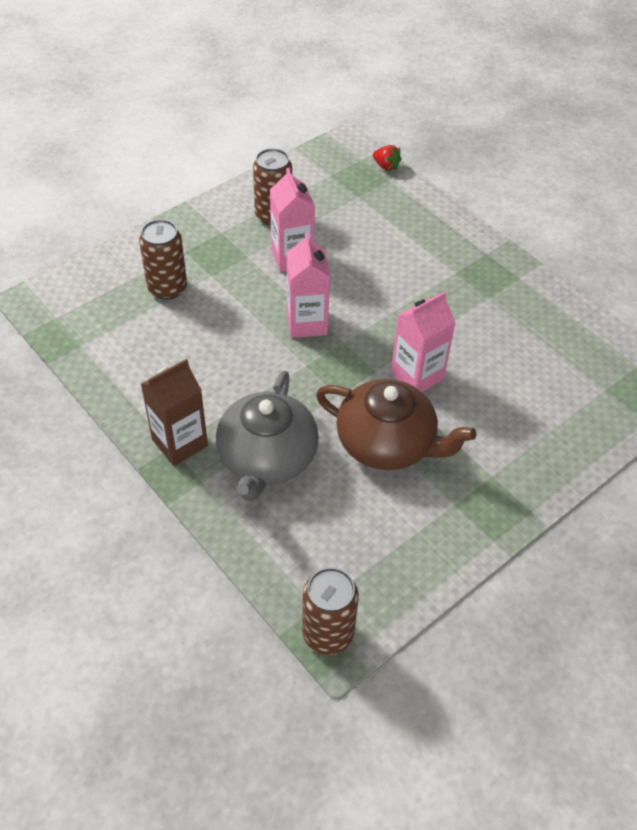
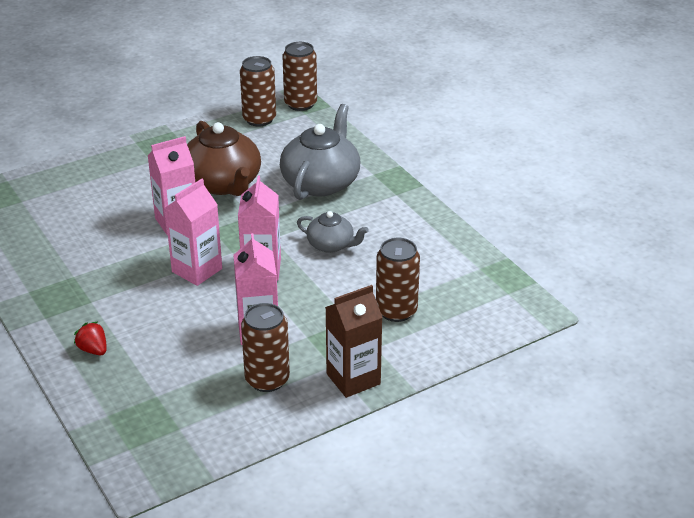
camera: 170 degrees left, 15 degrees down
brown carton [141,359,208,466] -> brown carton moved to [325,285,383,398]
brown teapot [316,379,476,470] -> brown teapot turned 150 degrees counterclockwise [187,121,261,196]
red strawberry [373,145,402,171] -> red strawberry moved to [74,321,107,355]
none -> pink carton [165,179,222,286]
none -> brown can [240,56,276,126]
none -> grey teapot [297,211,369,253]

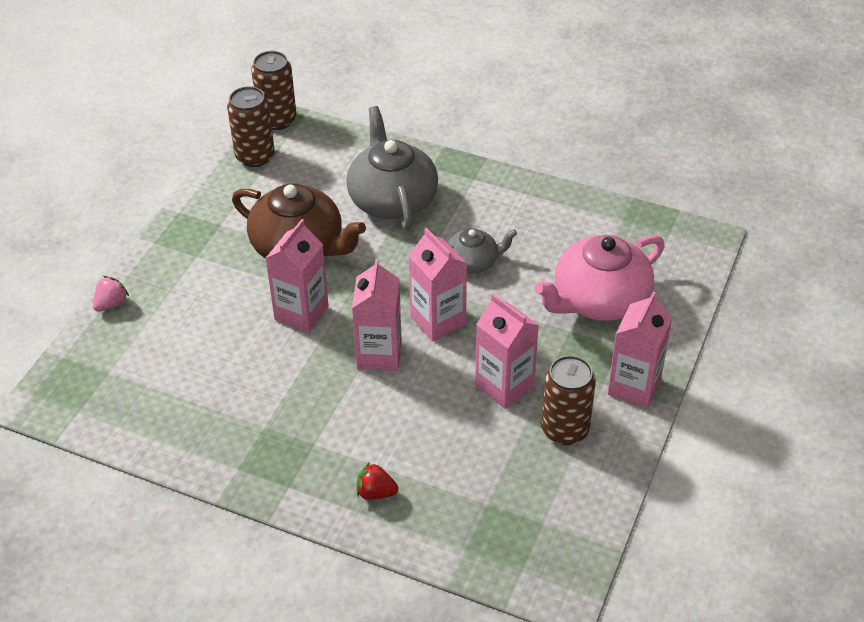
camera: 35 degrees left, 10 degrees up
brown carton [325,285,383,398] -> pink carton [608,292,673,408]
brown can [376,238,420,322] -> pink teapot [534,235,665,321]
none -> pink strawberry [93,276,129,312]

